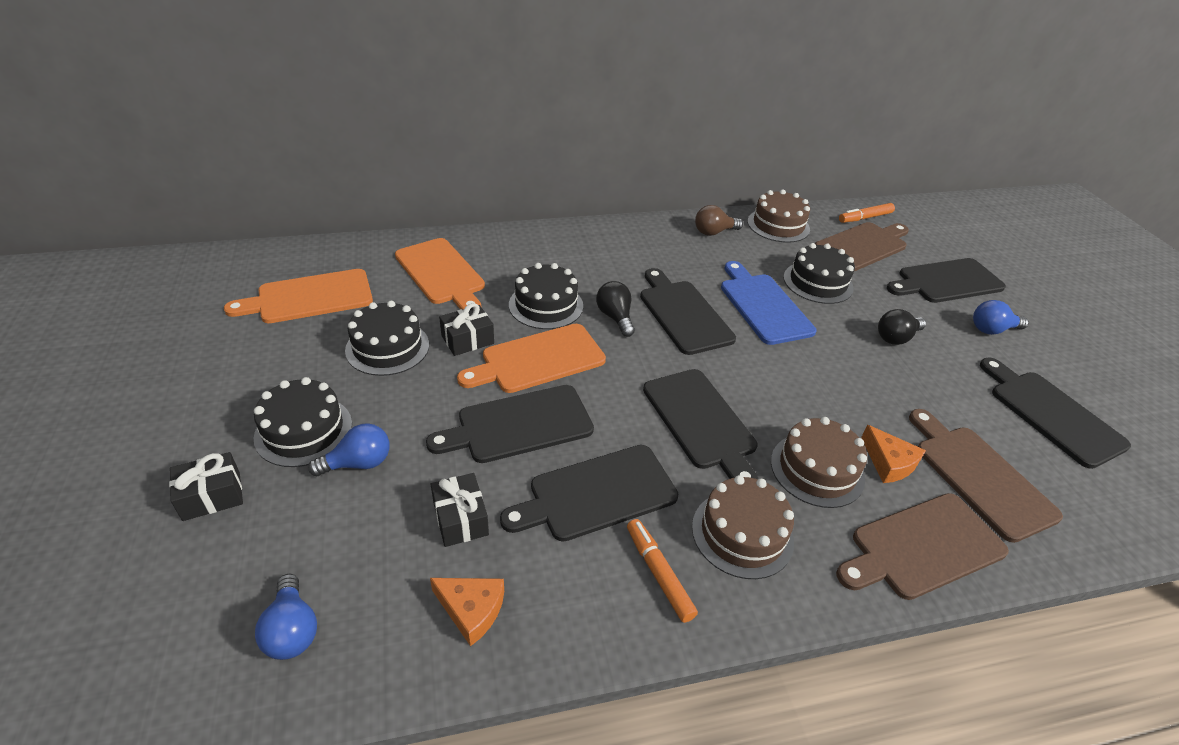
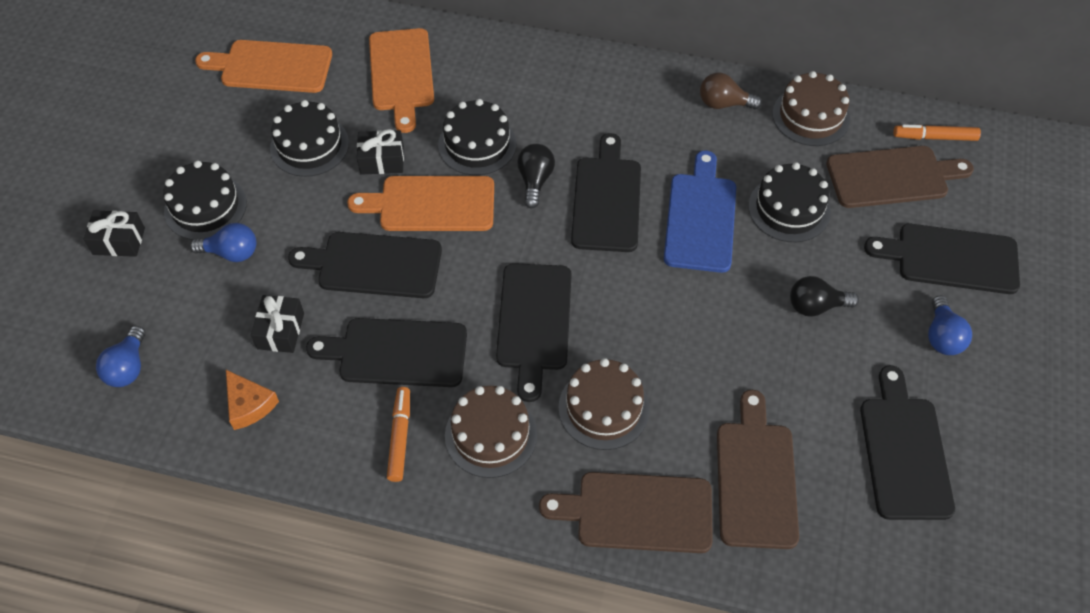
camera: 30 degrees right, 15 degrees up
orange cheese [861,425,926,483] -> none
blue light bulb [973,300,1029,335] -> blue light bulb turned 105 degrees counterclockwise [928,295,972,355]

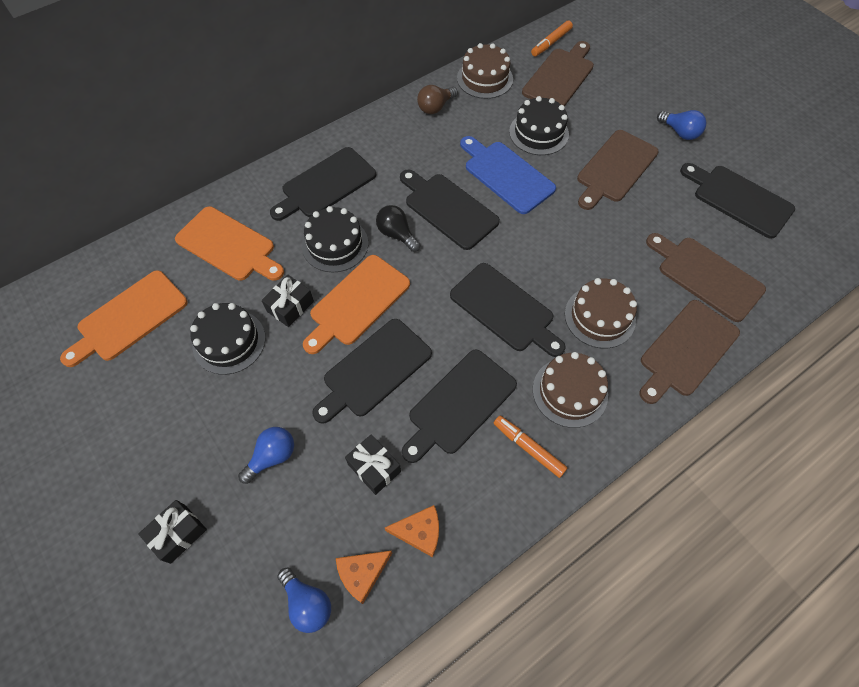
camera: 50 degrees left, 5 degrees up
black cake [163,161,247,240] -> none
black light bulb [790,276,859,317] -> brown cutting board [577,130,659,210]
black cutting board [864,224,1020,294] -> black cutting board moved to [270,147,376,221]
none -> orange cheese [336,551,392,604]

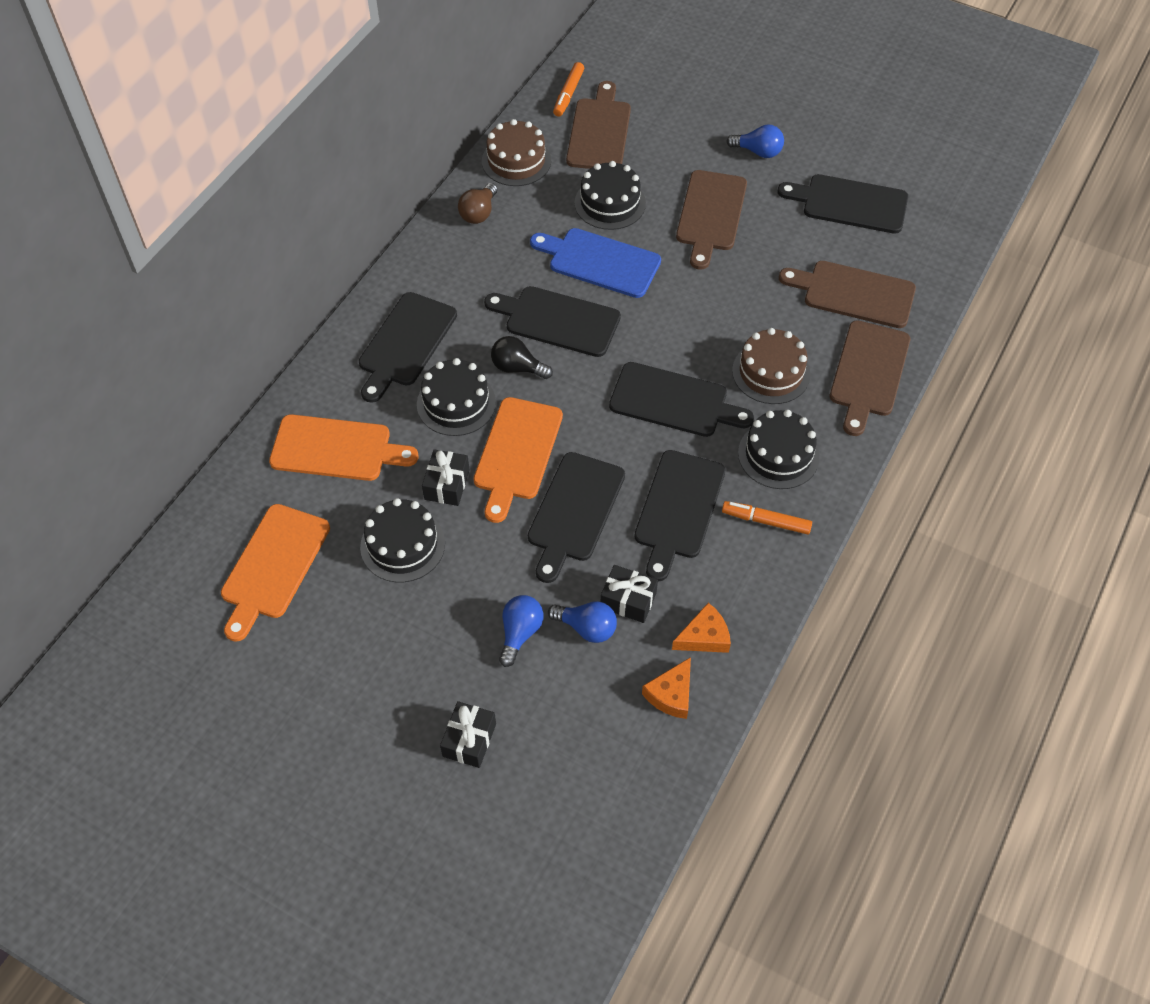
camera: 25 degrees left, 5 degrees down
blue light bulb [277,567,331,633] -> blue light bulb moved to [548,602,617,643]
brown cake [533,352,608,428] -> black cake [738,410,820,489]

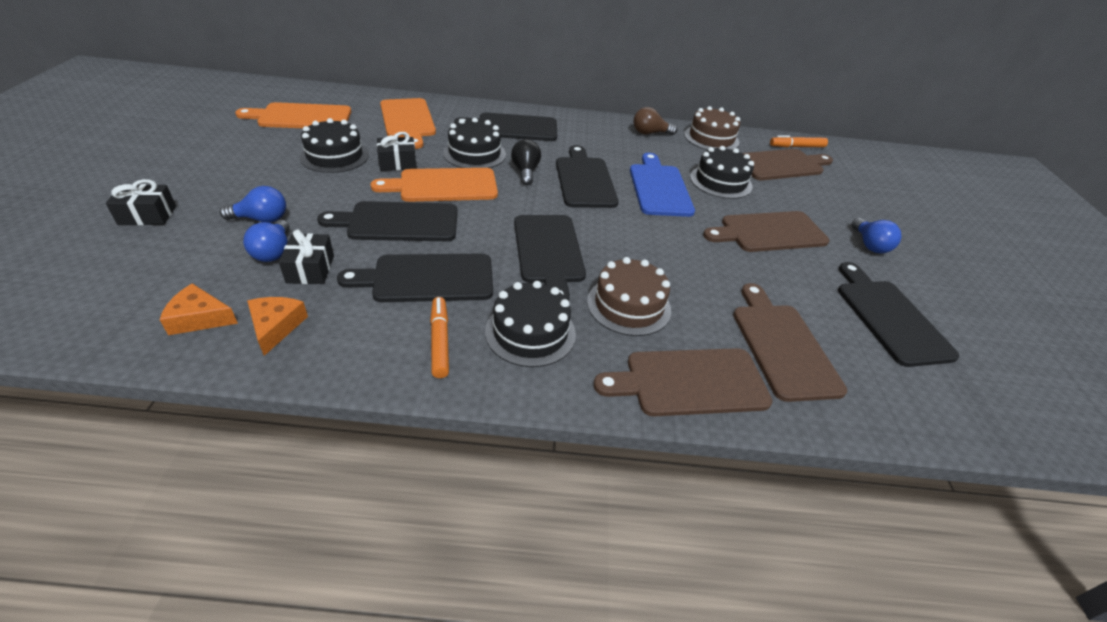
camera: 60 degrees right, 15 degrees down
orange cheese [672,603,731,653] -> orange cheese turned 135 degrees counterclockwise [247,297,308,356]

